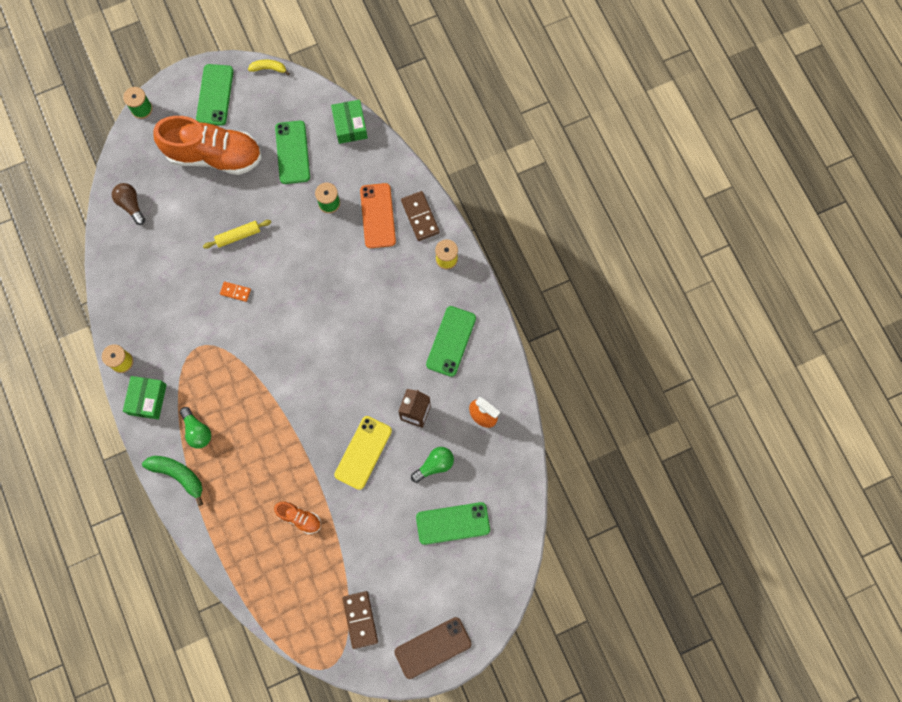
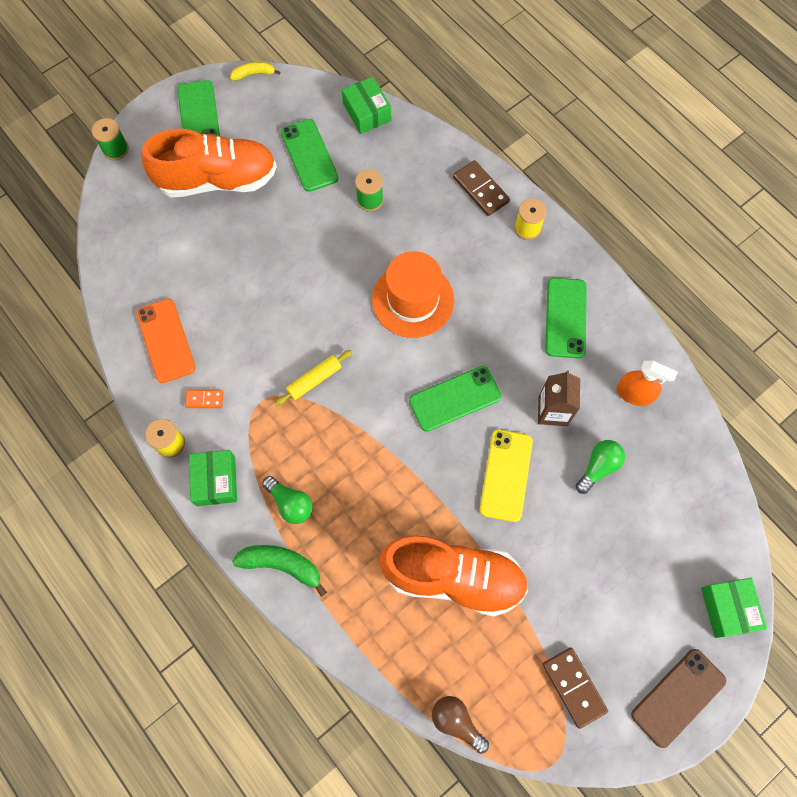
camera: 15 degrees left, 5 degrees down
brown light bulb [112,183,145,225] -> brown light bulb moved to [432,696,489,754]
yellow rolling pin [203,220,271,249] -> yellow rolling pin moved to [274,350,352,406]
orange domino [220,281,251,302] -> orange domino moved to [185,390,223,408]
orange shoe [274,501,321,534] -> orange shoe [379,535,528,616], size x2.25
orange phone [360,183,396,248] -> orange phone moved to [136,299,195,383]
green phone [416,502,490,545] -> green phone moved to [409,366,501,432]
none -> orange hat [372,251,454,338]
none -> green box [701,578,767,638]

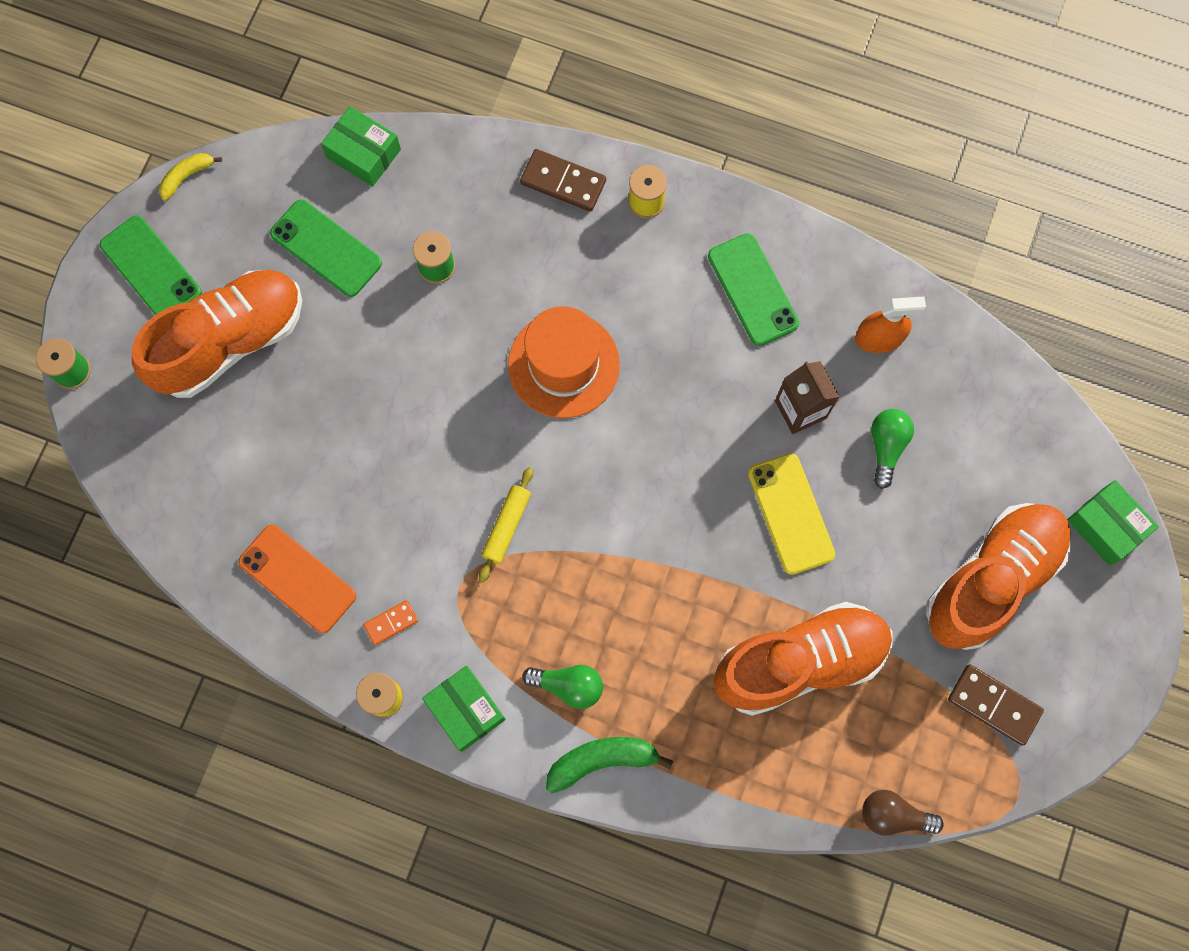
camera: 30 degrees left, 5 degrees up
green phone [409,366,501,432] -> none
brown phone [631,649,726,748] -> none
none -> orange shoe [926,503,1071,650]

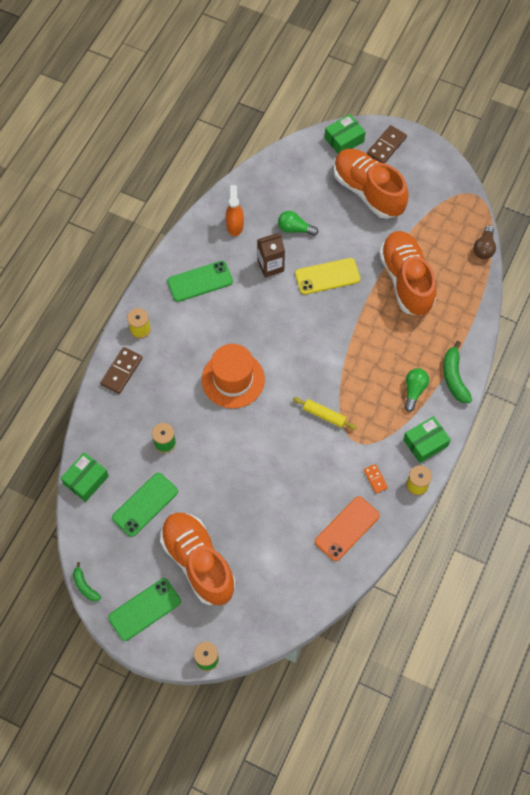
camera: 85 degrees left, 10 degrees down
yellow banana [159,153,222,201] -> green banana [73,562,101,601]
brown domino [948,664,1044,746] -> brown domino moved to [367,125,407,163]

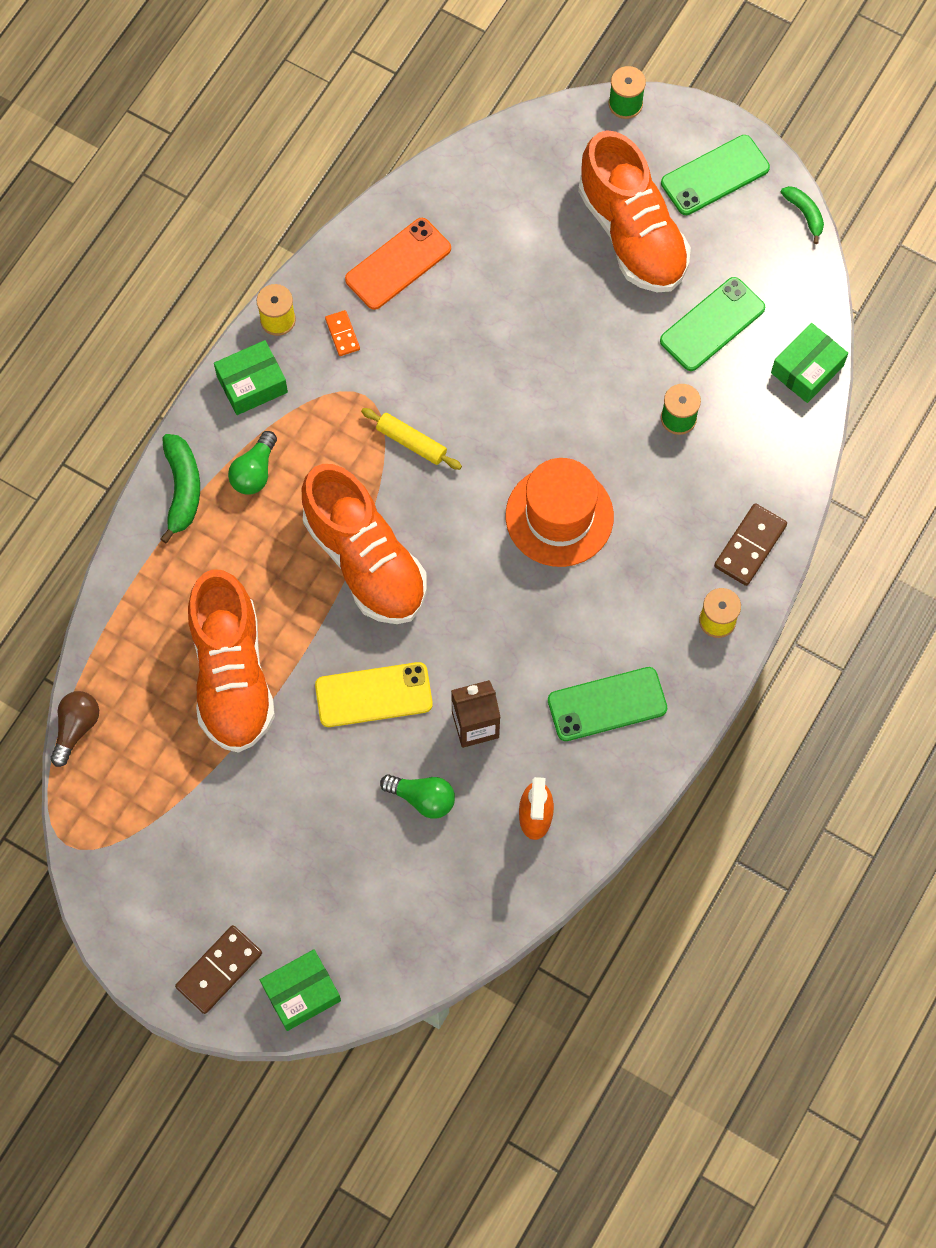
camera: 175 degrees left, 5 degrees up
orange shoe [334,149,409,219] -> orange shoe moved to [302,464,427,624]

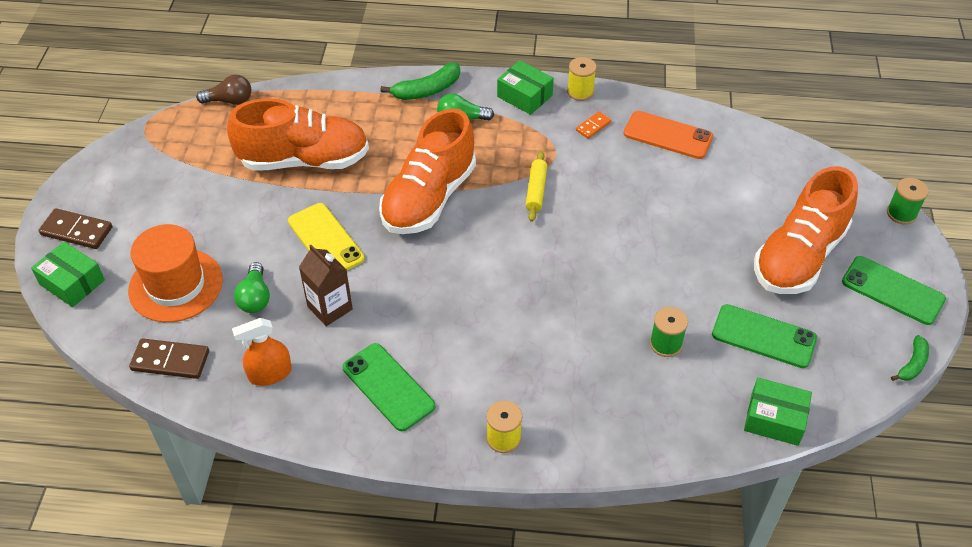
camera: 65 degrees right, 20 degrees down
orange shoe [188,569,275,753] -> orange shoe turned 150 degrees counterclockwise [227,99,369,171]
orange hat [505,458,614,567] -> orange hat moved to [128,224,223,322]
brown domino [714,503,787,586] -> brown domino moved to [129,338,209,379]

